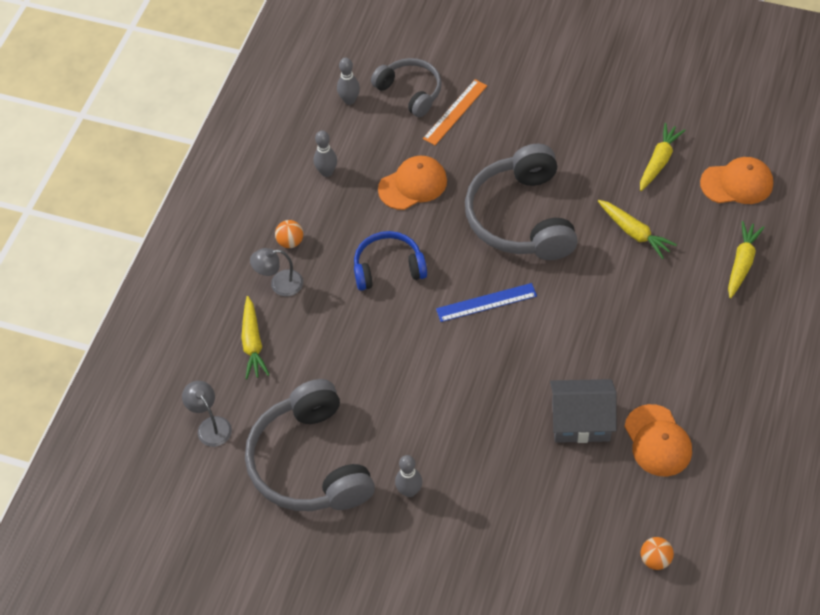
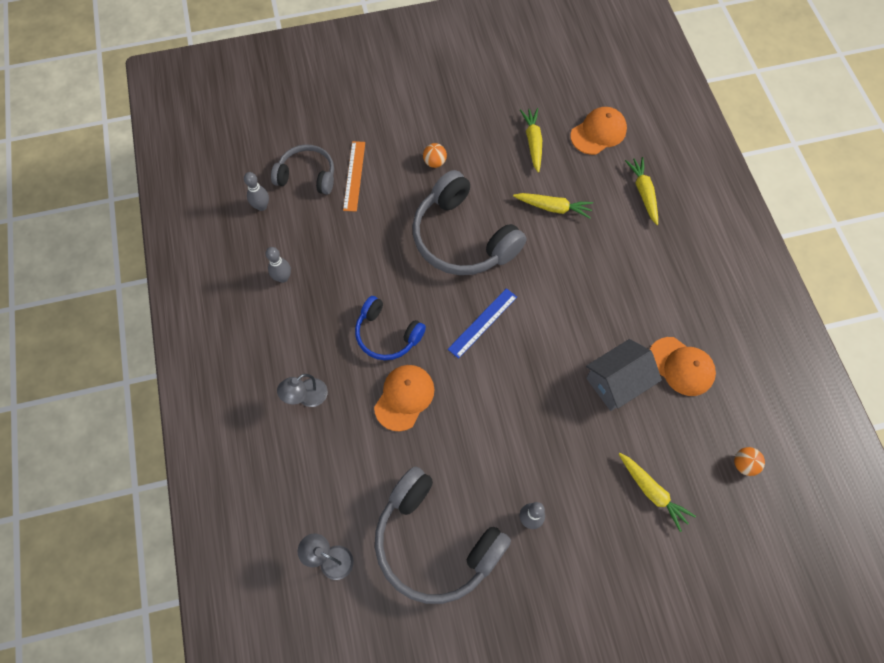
camera: 35 degrees left, 10 degrees up
yellow carrot [241,296,269,379] -> yellow carrot moved to [619,453,696,532]
orange ball [275,220,303,248] -> orange ball moved to [423,143,447,168]
blue headphones [354,231,427,291] -> blue headphones turned 105 degrees counterclockwise [355,296,426,360]
orange cap [378,156,447,210] -> orange cap moved to [374,365,434,431]

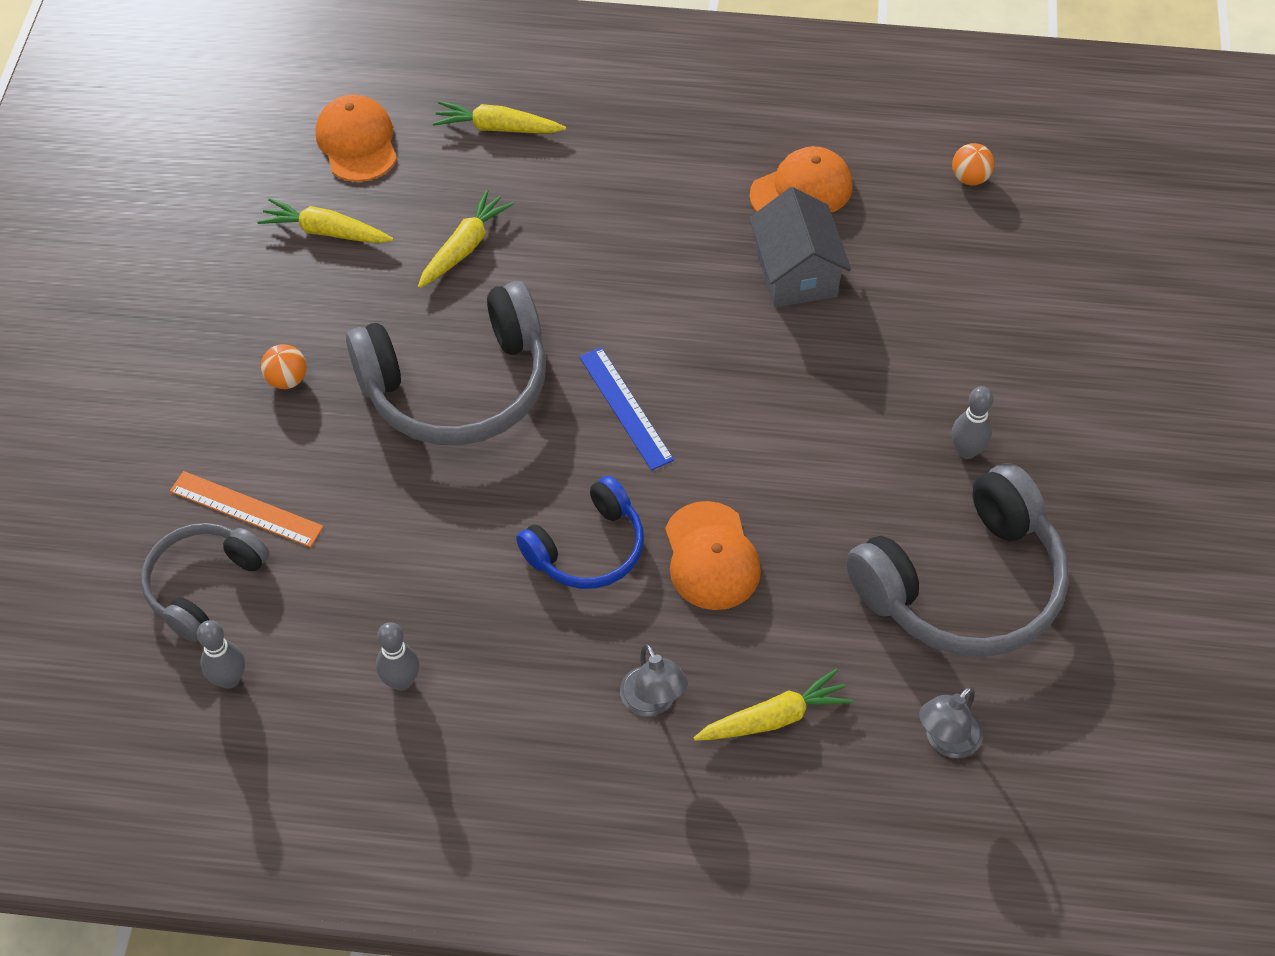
camera: 70 degrees left, 10 degrees down
orange cap [374,365,434,431] -> orange cap turned 150 degrees counterclockwise [665,501,761,610]
yellow carrot [619,453,696,532] -> yellow carrot moved to [693,668,853,741]

